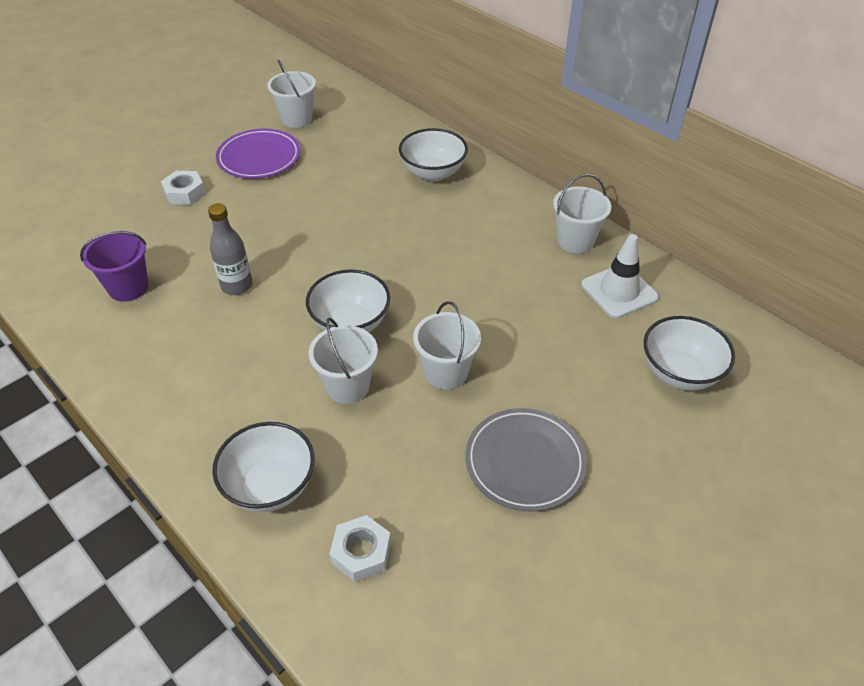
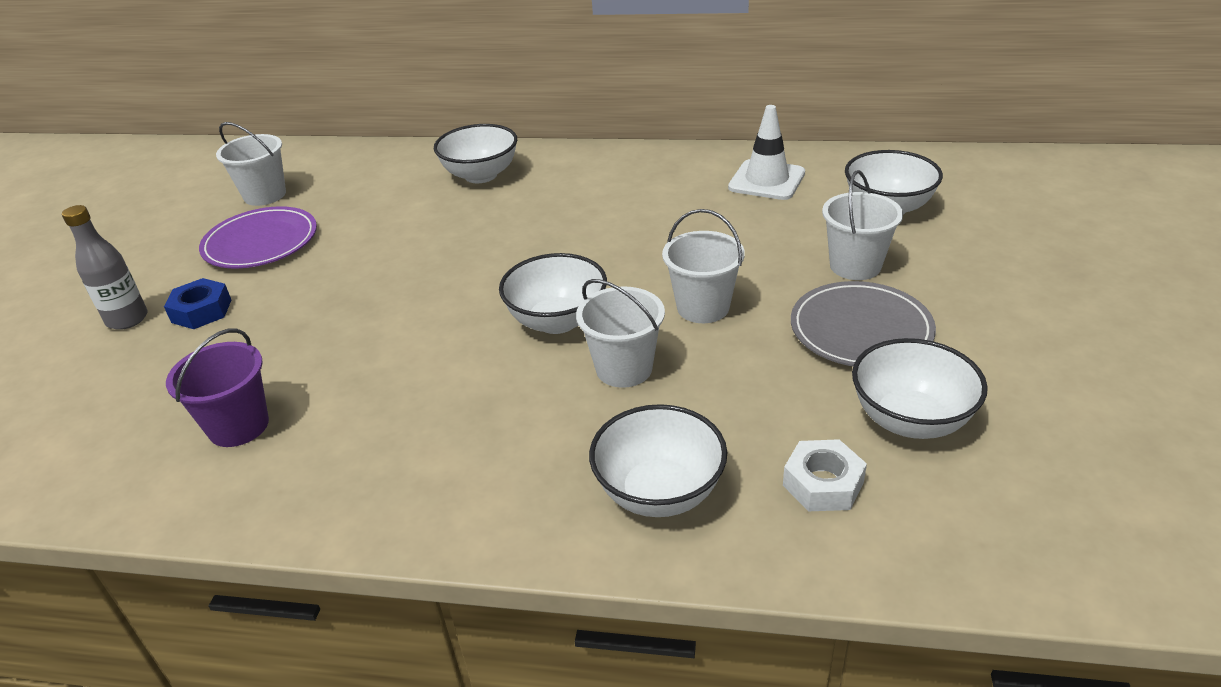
camera: 35 degrees left, 10 degrees down
white nut [161,171,206,205] -> blue nut [164,278,231,329]
grey bottle [208,203,253,295] -> grey bottle moved to [62,205,148,330]
white bucket [553,174,611,253] -> white bucket moved to [822,170,903,280]
none -> white bowl [852,338,988,439]

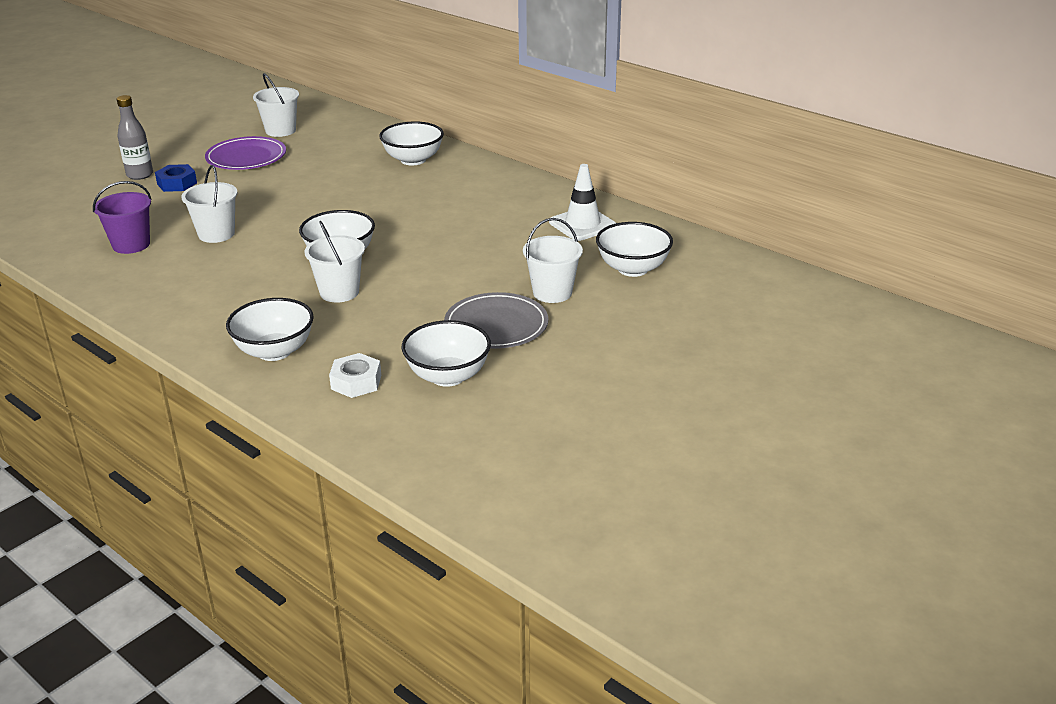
camera: 30 degrees right, 5 degrees down
white bucket [662,209,745,323] -> white bucket moved to [181,165,238,243]

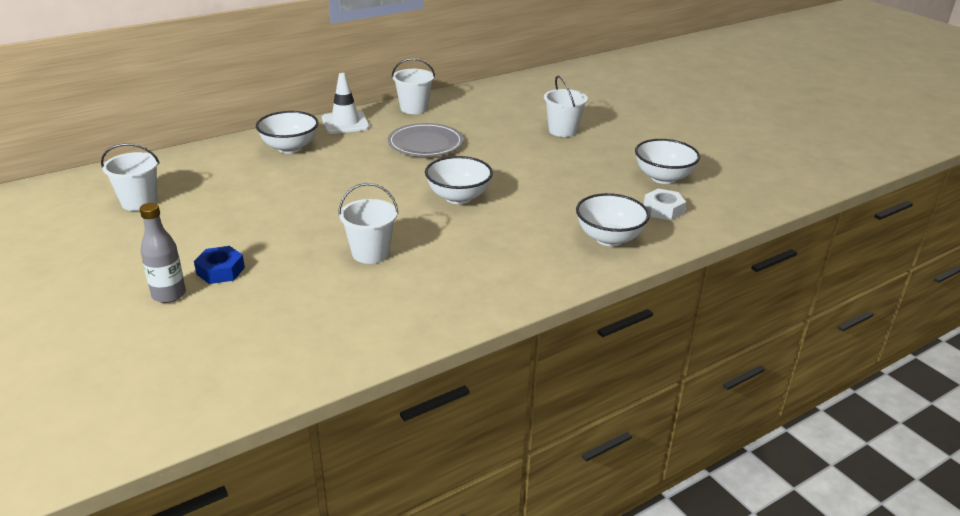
camera: 75 degrees left, 0 degrees up
purple bucket [93,181,152,254] -> none
purple plate [205,136,286,170] -> none
white bucket [304,221,365,302] -> white bucket moved to [392,58,435,114]
grey plate [444,292,548,349] -> grey plate moved to [388,123,463,157]
white traffic cone [549,164,616,241] -> white traffic cone moved to [322,73,370,134]
white bowl [596,222,673,277] -> none

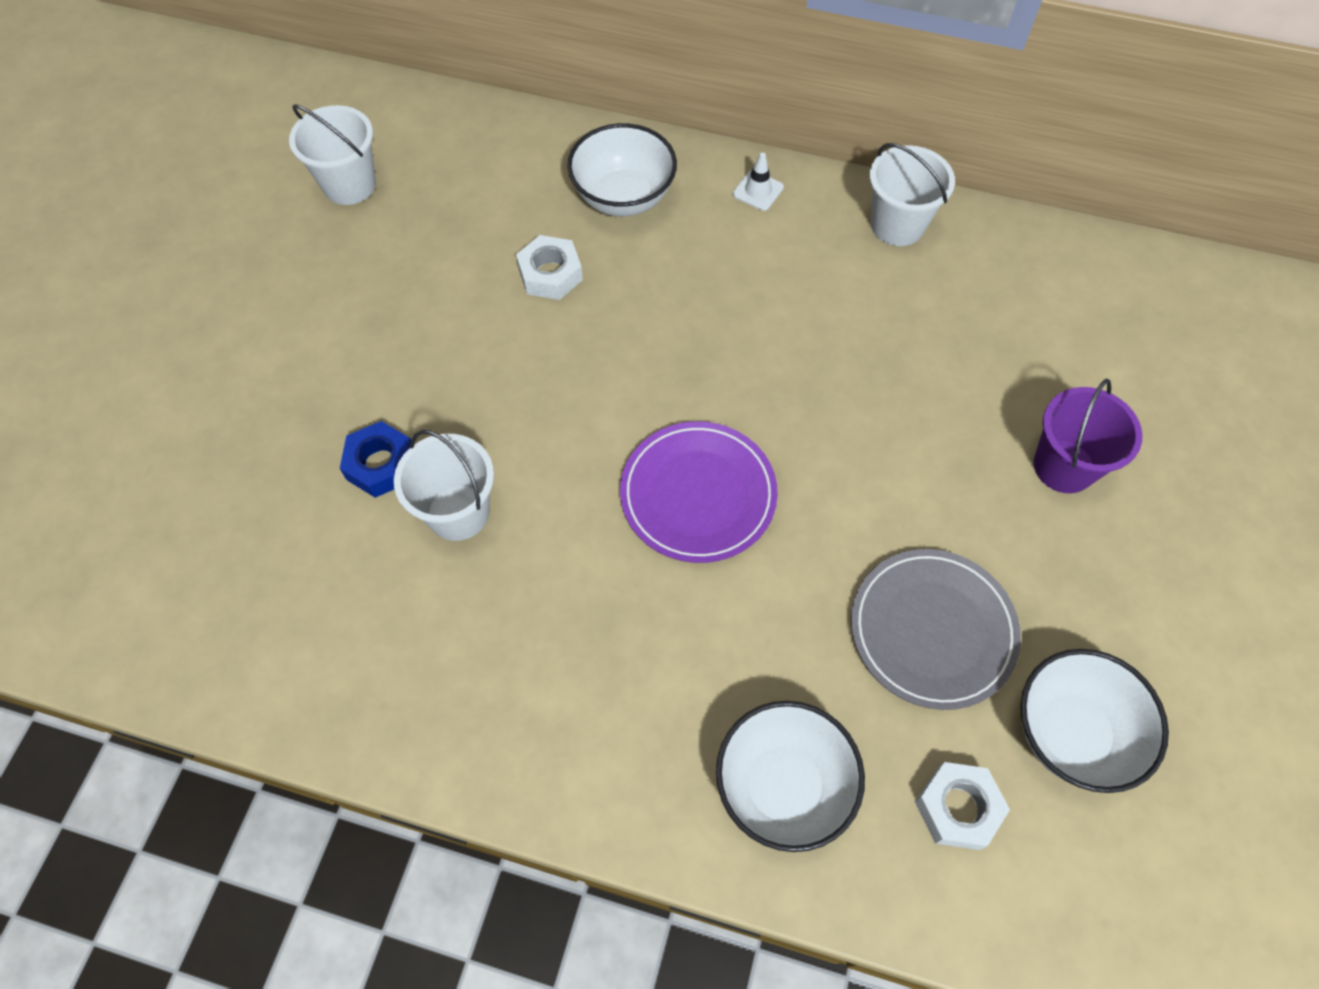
camera: 50 degrees right, 30 degrees up
grey bottle [140,203,186,303] -> none
blue nut [194,246,245,284] -> blue nut moved to [340,421,411,498]
white traffic cone [322,73,370,134] -> white traffic cone [733,152,784,211], size x0.51
grey plate [388,123,463,157] -> grey plate moved to [851,549,1021,710]
white bowl [425,156,493,204] -> purple plate [620,421,778,563]
white bucket [544,76,588,137] -> purple bucket [1033,379,1143,493]
none -> white nut [516,235,583,300]

